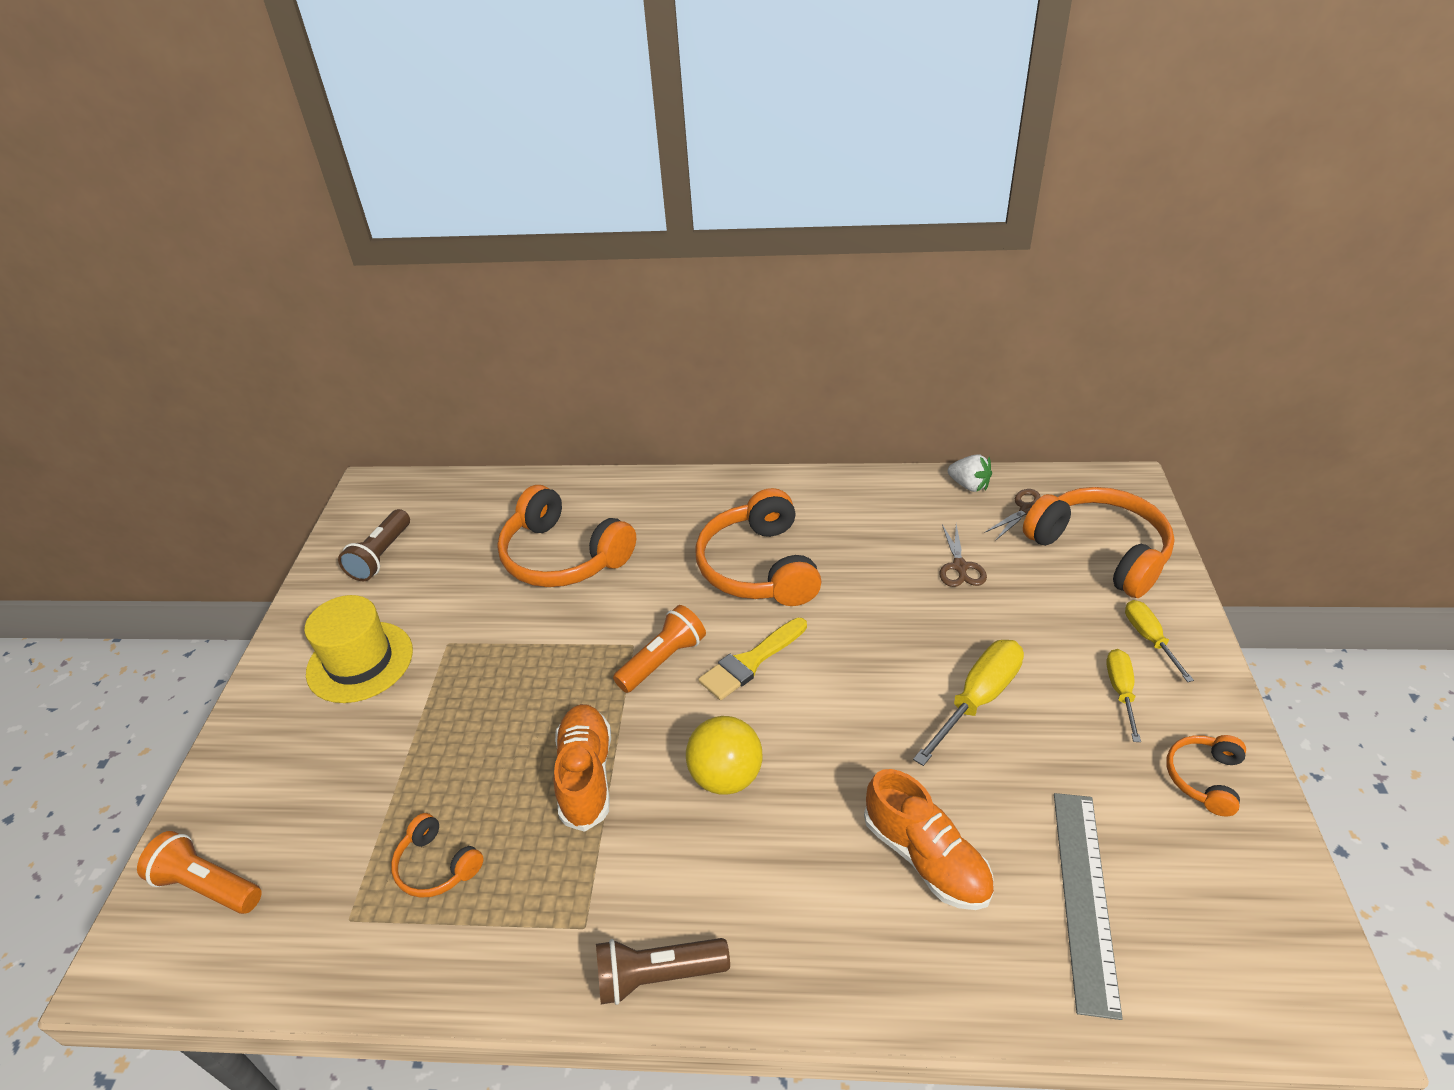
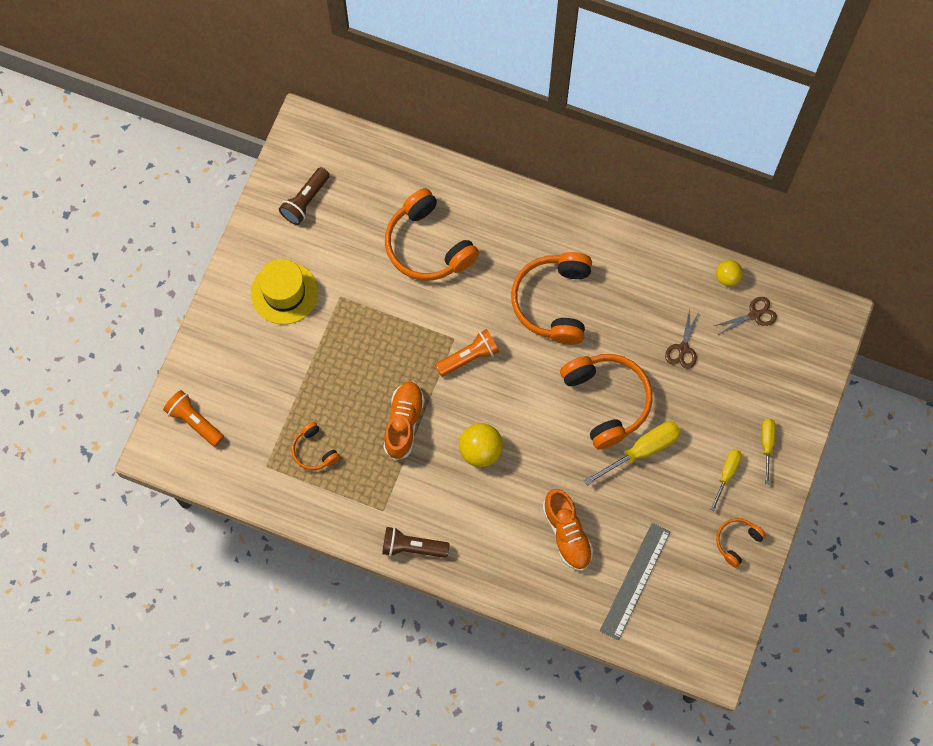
camera: 15 degrees right, 30 degrees up
yellow brush [698,618,807,700] -> none
white strawberry [948,454,992,492] -> yellow ball [716,260,743,286]
orange headphones [1023,487,1175,598] -> orange headphones moved to [560,354,653,449]

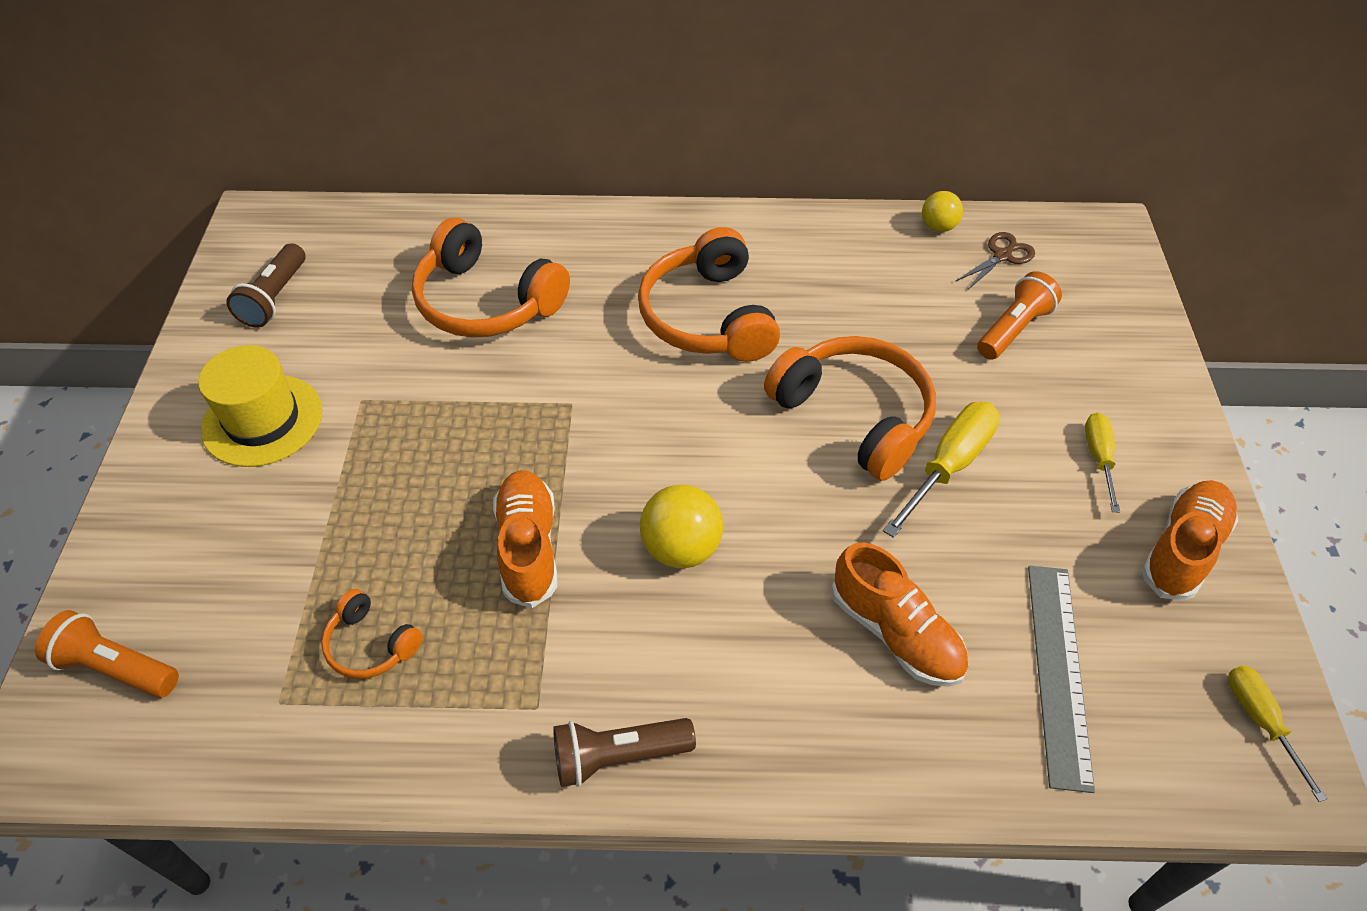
camera: 20 degrees left, 20 degrees down
orange flashlight [435,329,499,377] -> orange flashlight moved to [977,271,1062,360]
brown scissors [665,309,699,369] -> none
orange headphones [716,518,766,568] -> orange shoe [1142,480,1238,601]
yellow screwdriver [762,419,776,485] -> yellow screwdriver moved to [1228,665,1327,802]

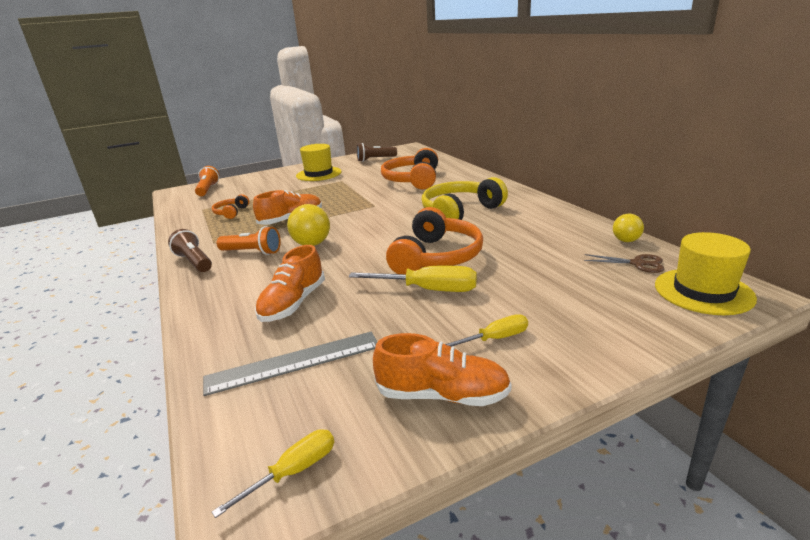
camera: 65 degrees right, 25 degrees down
orange headphones [638,227,780,362] -> yellow headphones [422,177,508,220]
orange flashlight [977,271,1062,360] -> orange flashlight moved to [217,226,281,255]
none -> yellow hat [655,232,757,315]

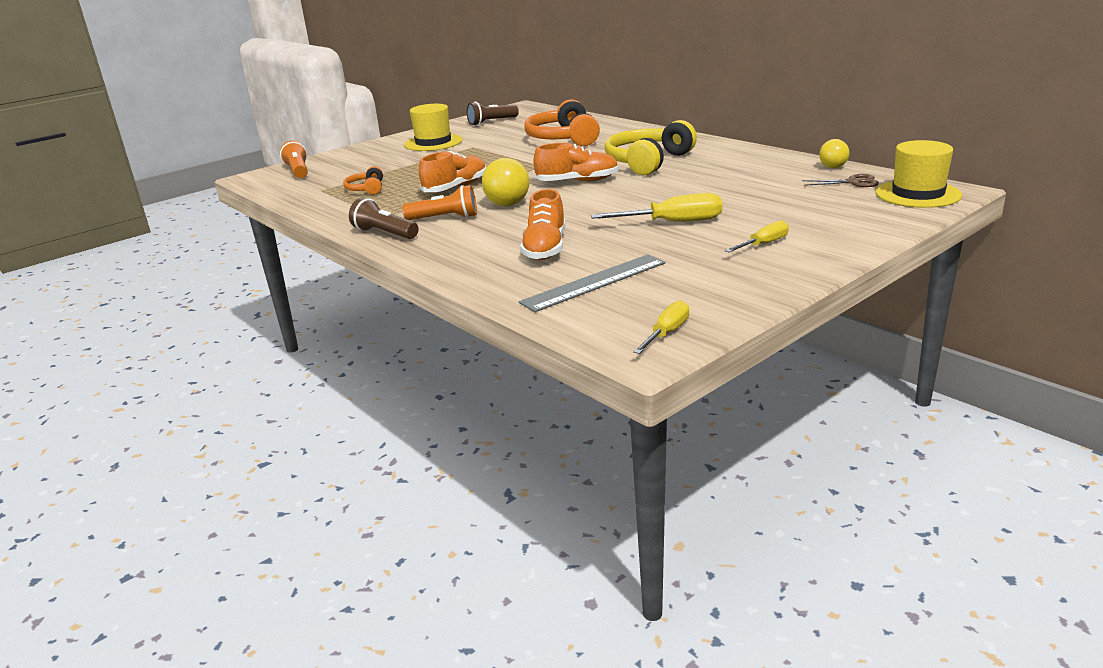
camera: 15 degrees left, 0 degrees up
orange shoe [373,333,512,406] -> orange shoe moved to [533,143,619,181]
orange headphones [386,207,483,274] -> none

